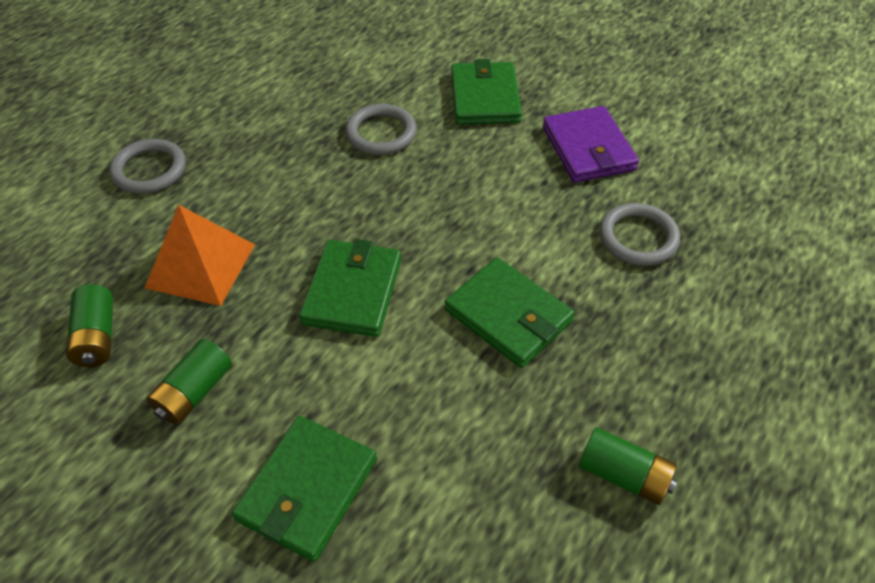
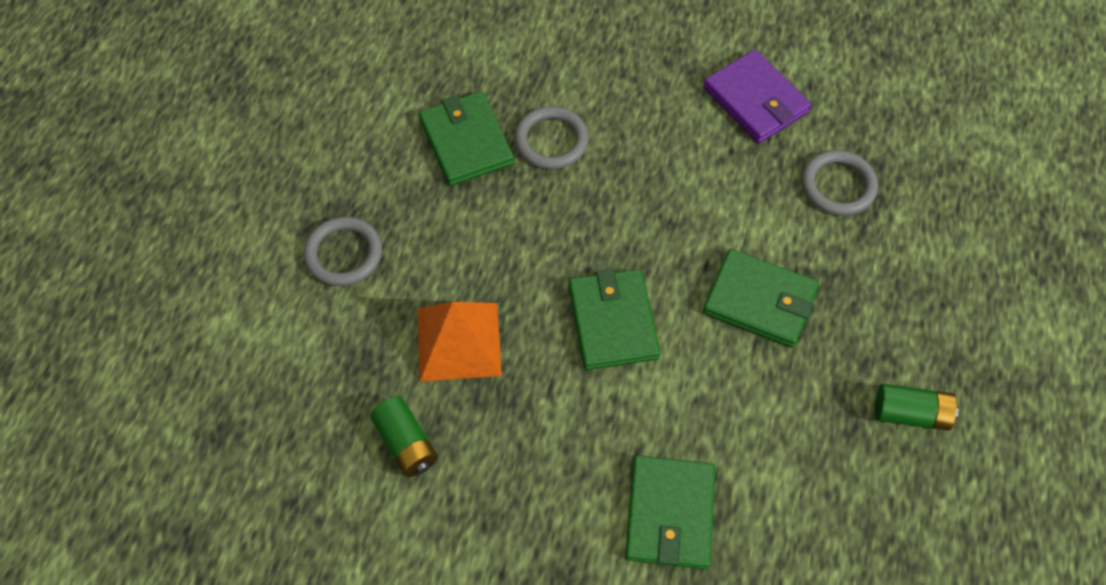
camera: 20 degrees left, 10 degrees up
green battery [146,339,232,425] -> none
green wallet [451,59,522,125] -> green wallet moved to [419,91,514,186]

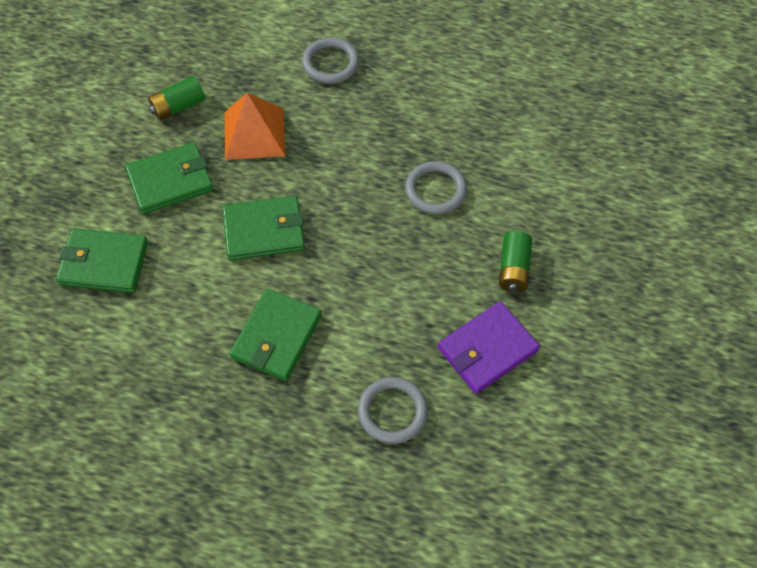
camera: 90 degrees right, 0 degrees up
green wallet [419,91,514,186] -> green wallet moved to [125,142,213,214]
green battery [875,384,959,431] -> green battery moved to [499,231,532,292]

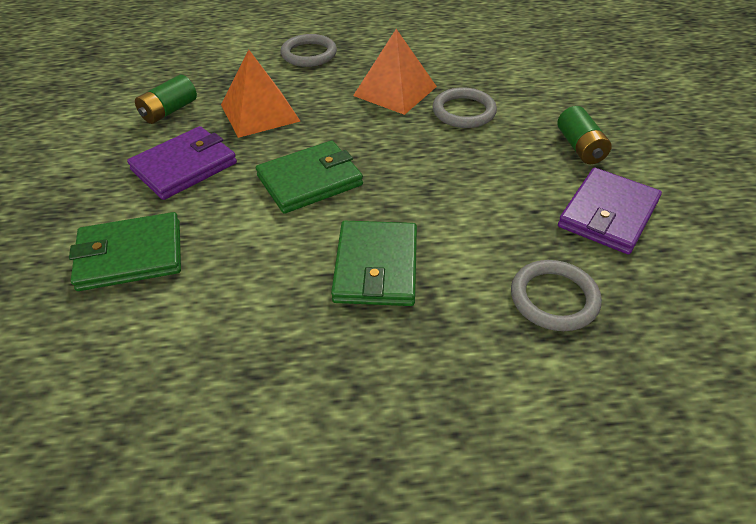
camera: 20 degrees left, 15 degrees down
green wallet [125,142,213,214] -> purple wallet [127,126,237,200]
none -> orange pyramid [353,29,437,115]

